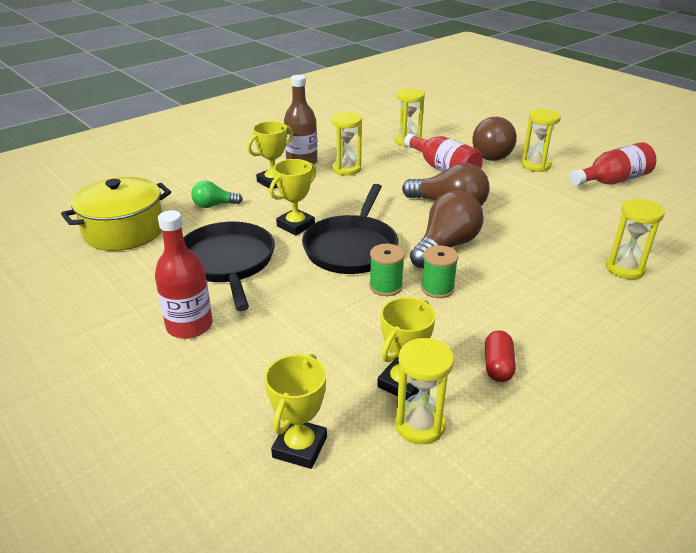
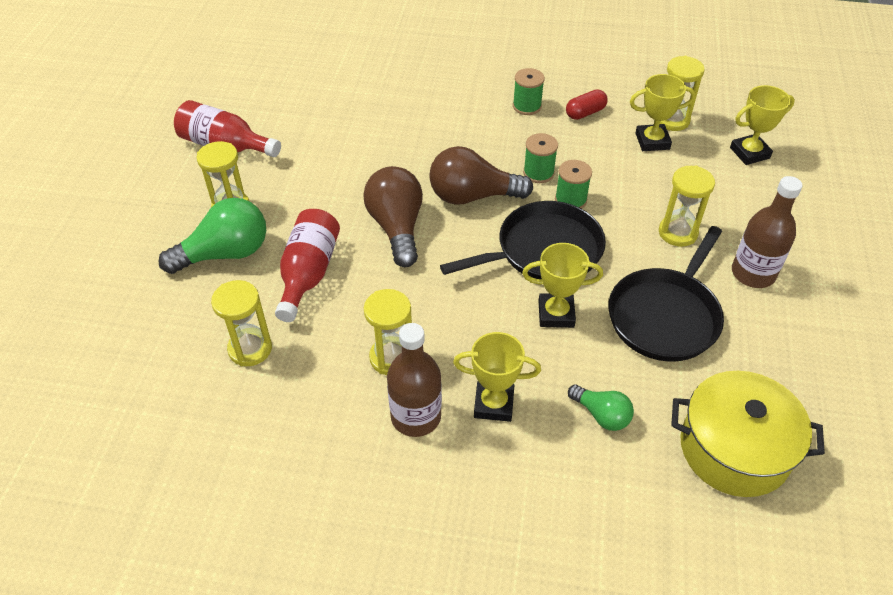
camera: 130 degrees left, 15 degrees up
red bottle [155,210,212,339] -> brown bottle [732,176,802,288]
brown light bulb [472,117,517,161] -> green light bulb [158,198,266,274]
yellow hourglass [606,199,665,279] -> yellow hourglass moved to [659,166,715,247]
none -> green spool [513,68,545,115]

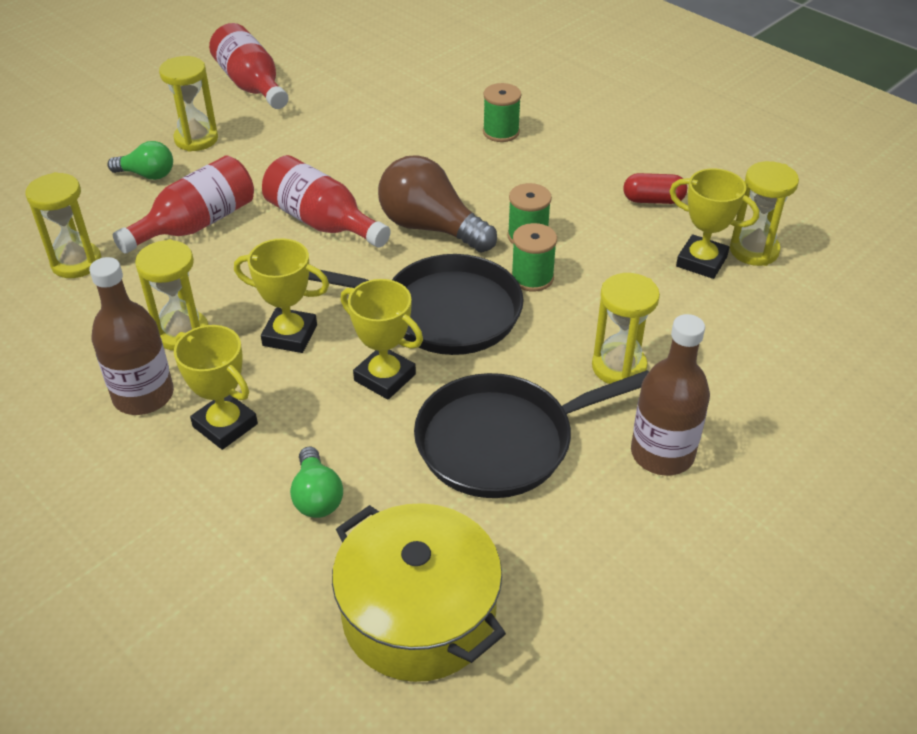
camera: 35 degrees right, 5 degrees down
green light bulb [158,198,266,274] -> green light bulb [107,141,173,180], size x0.56
brown light bulb [363,166,423,267] -> red bottle [262,155,391,248]
green spool [513,68,545,115] -> green spool moved to [483,83,521,142]
yellow trophy [730,85,795,165] -> yellow trophy moved to [234,238,329,353]

